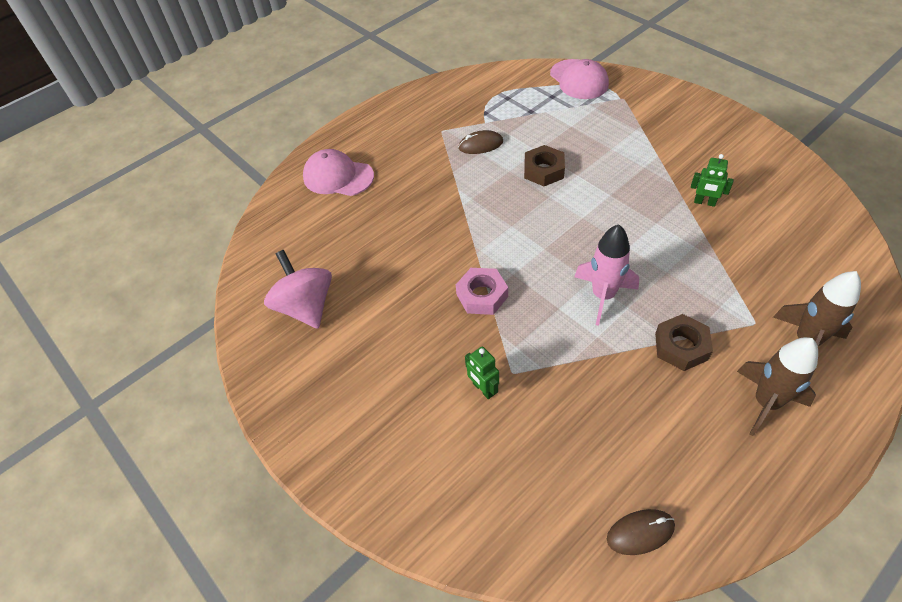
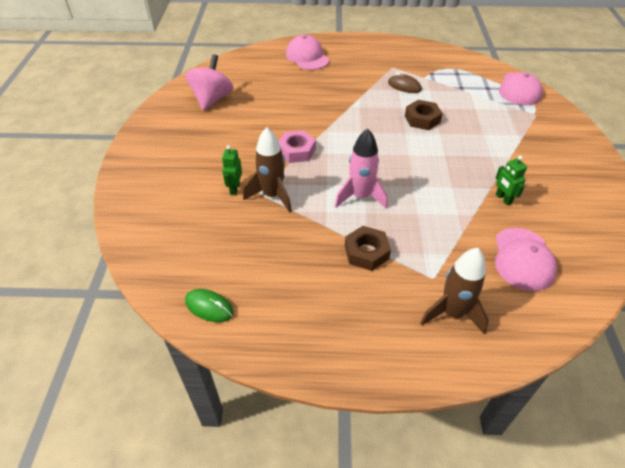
camera: 40 degrees right, 5 degrees down
brown mouse [607,509,675,555] -> green mouse [185,289,234,322]
brown rocket [737,337,818,436] -> brown rocket moved to [243,127,292,213]
none -> pink cap [495,228,557,291]

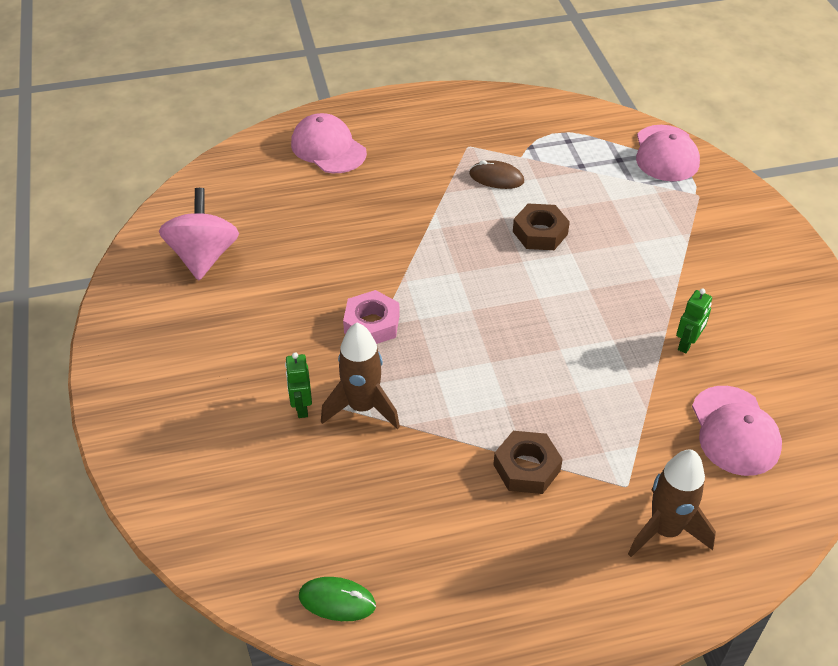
camera: 15 degrees left, 0 degrees up
pink rocket [335,128,388,209] -> none
green robot [496,156,527,205] -> green robot turned 105 degrees counterclockwise [676,288,712,354]

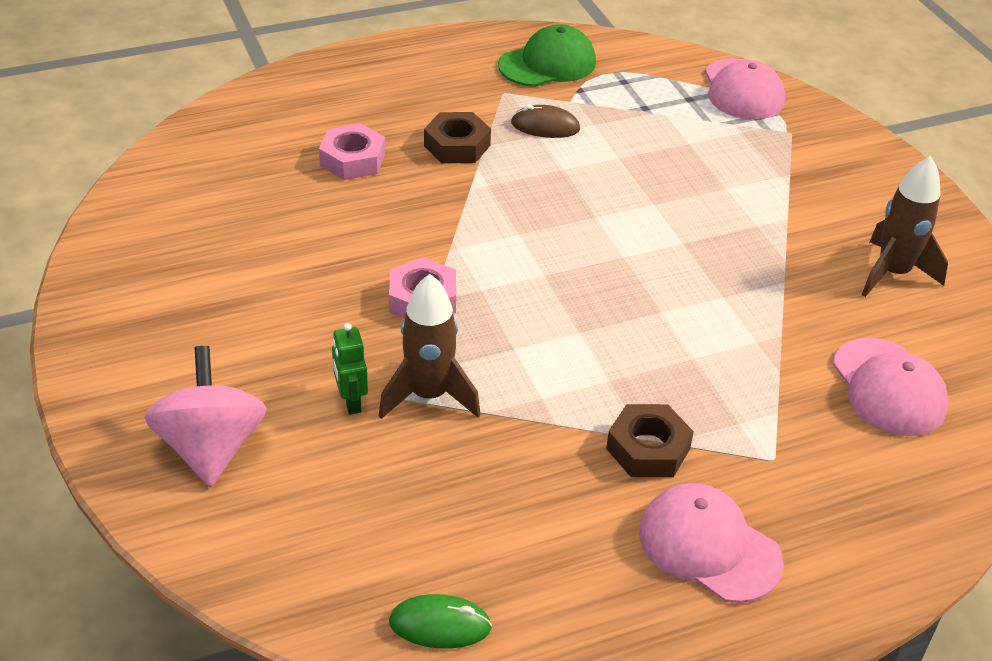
camera: 10 degrees left, 5 degrees down
pink spinning top [159,188,239,280] -> pink spinning top moved to [144,346,267,487]
pink cap [291,113,367,173] -> pink cap moved to [639,483,784,603]
brown nut [513,204,570,250] -> brown nut moved to [424,112,491,163]
brown rocket [628,450,716,557] -> brown rocket moved to [862,156,948,297]
green robot [676,288,712,354] -> none
none -> pink nut [319,123,385,180]
none -> green cap [498,24,596,87]

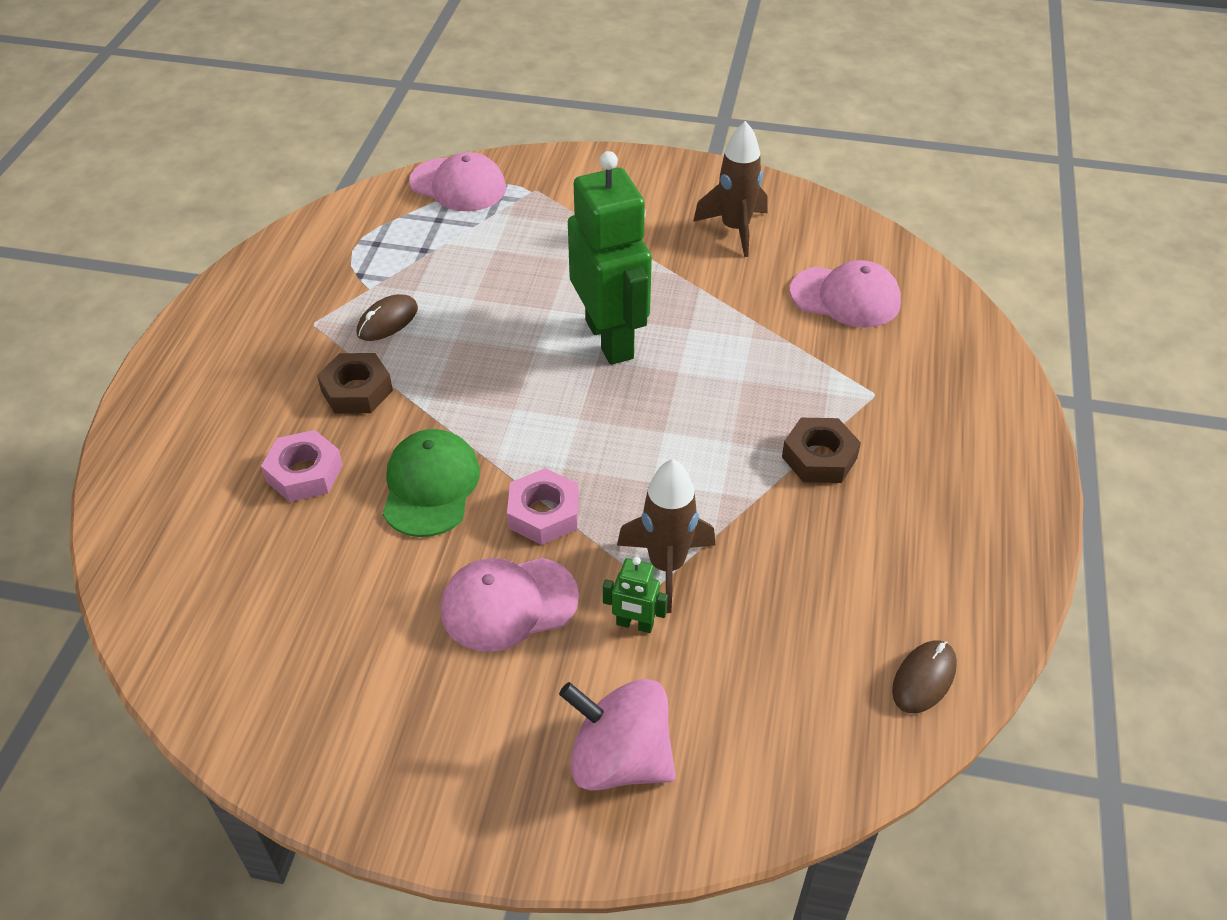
camera: 55 degrees left, 5 degrees up
green mouse [389,594,492,649] -> brown mouse [892,640,957,713]
green cap [498,24,596,87] -> green cap moved to [383,429,480,537]
pink cap [639,483,784,603] -> pink cap moved to [441,558,579,652]
none -> green robot [568,151,652,365]

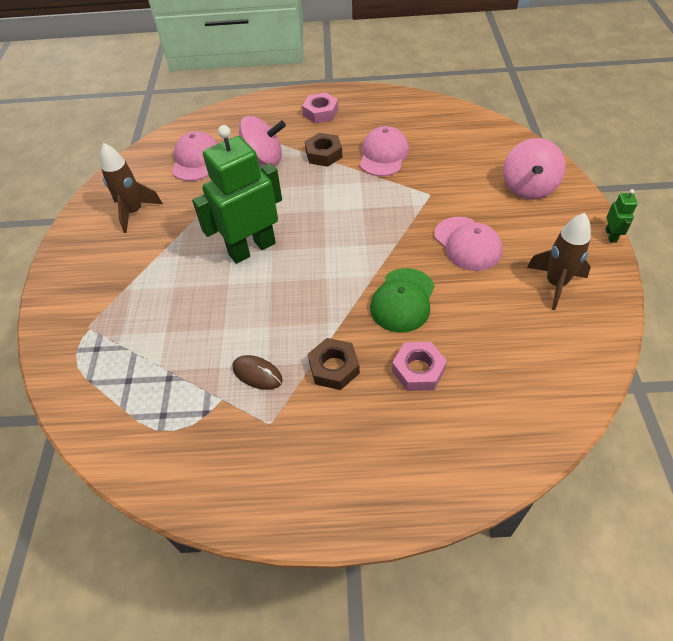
camera: 100 degrees left, 5 degrees up
green cap [383,429,480,537] -> green cap turned 60 degrees counterclockwise [370,268,435,333]
pink cap [409,152,506,211] -> pink cap moved to [360,126,409,176]
pink nut [507,468,579,545] -> pink nut moved to [302,92,339,123]
green robot [603,557,668,633] -> green robot moved to [606,189,638,242]
brown rocket [617,459,715,613] -> brown rocket moved to [527,213,591,310]
brown mouse [892,640,957,713] -> none
none -> pink spinning top [239,116,286,165]

